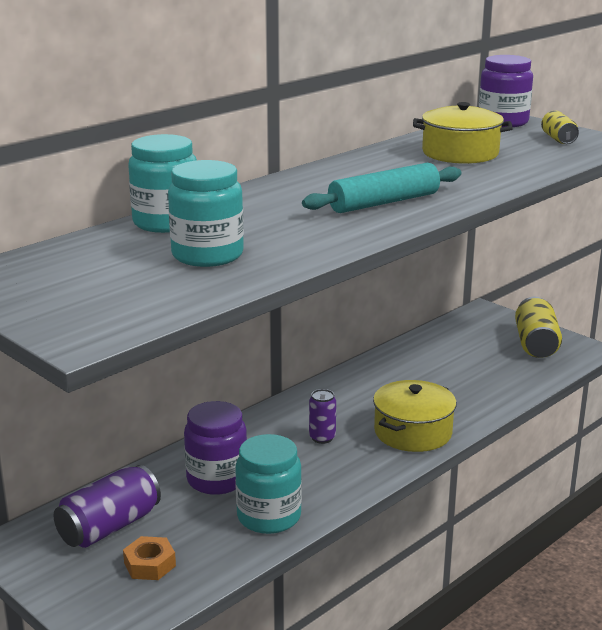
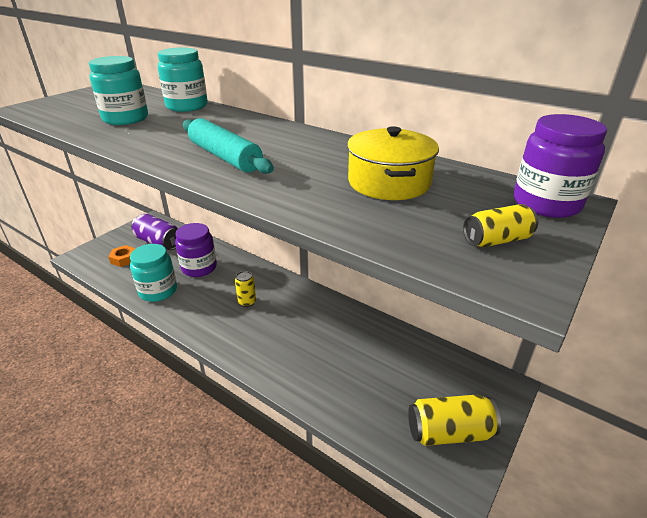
camera: 80 degrees right, 10 degrees up
purple can [309,389,336,444] -> yellow can [235,271,256,307]
yellow pot [373,380,457,452] -> none

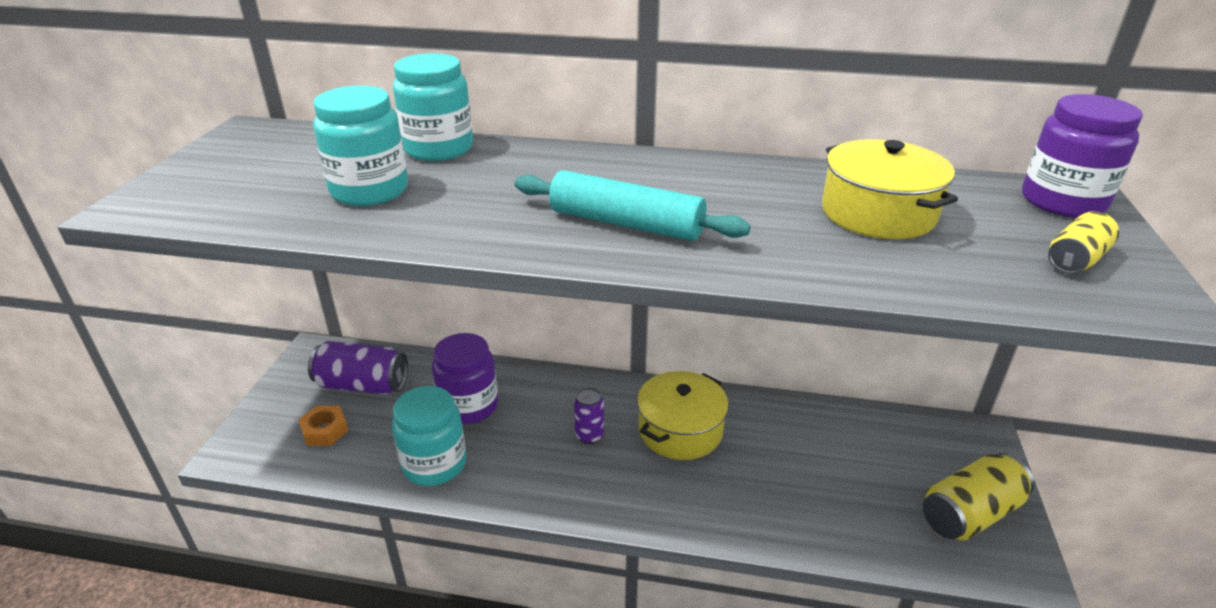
camera: 25 degrees left, 0 degrees up
yellow can [235,271,256,307] -> purple can [574,387,604,444]
none -> yellow pot [637,371,729,460]

